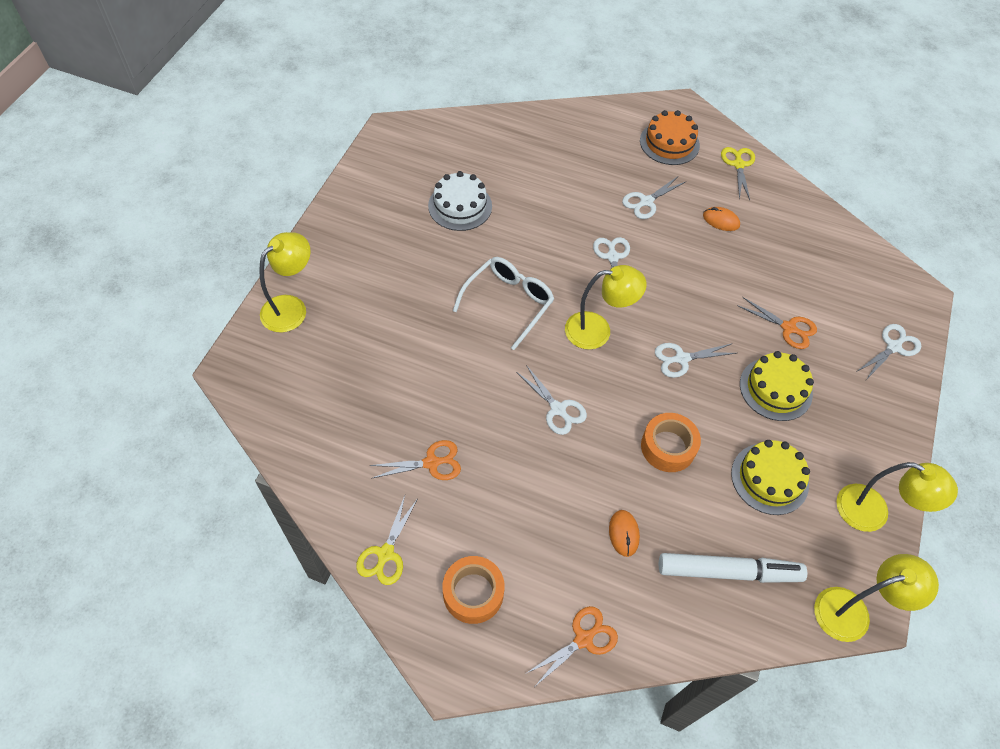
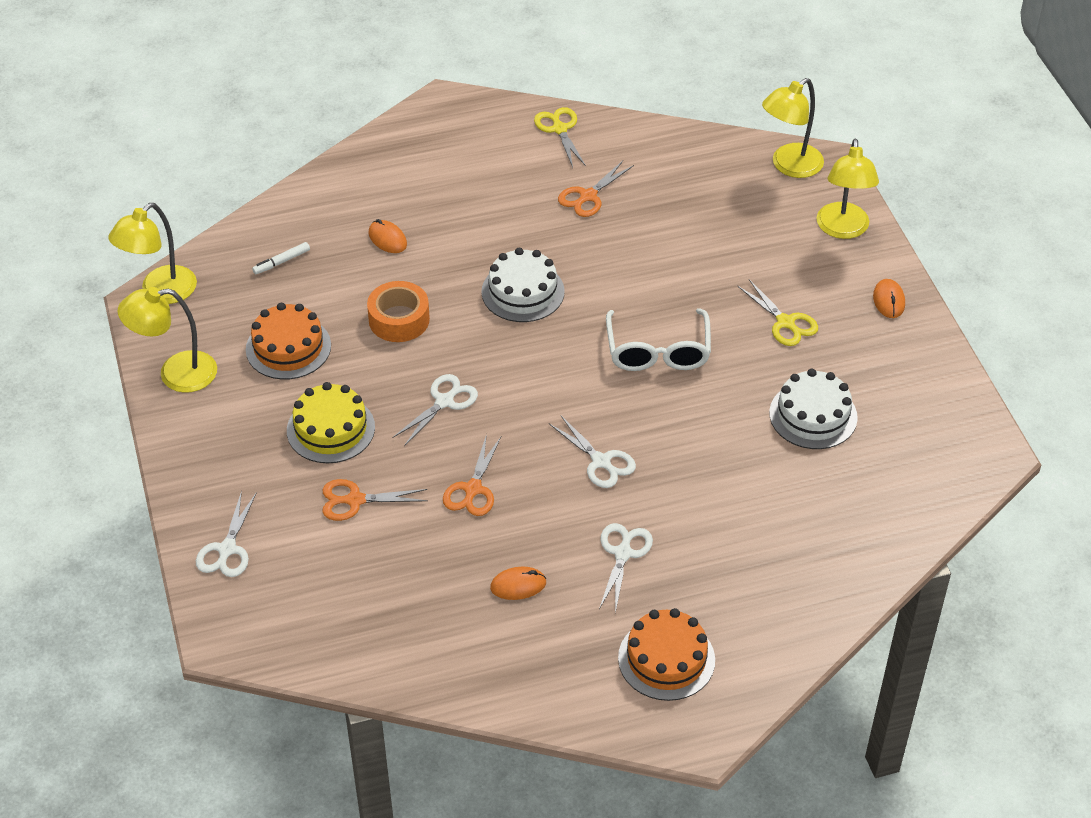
camera: 145 degrees right, 10 degrees down
orange tape [442,556,505,624] -> none
white scissors [517,365,587,435] -> white cake [481,248,565,322]
orange scissors [525,606,618,685] -> orange scissors moved to [443,434,501,516]
yellow lamp [565,265,647,350] -> yellow lamp moved to [762,78,824,178]
white marker [659,553,807,583] -> white marker [252,242,310,274], size x0.44
yellow scissors [721,147,755,200] -> yellow scissors moved to [737,279,818,346]
yellow cake [731,440,810,515] -> orange cake [246,303,331,380]
none -> orange mouse [873,279,905,318]

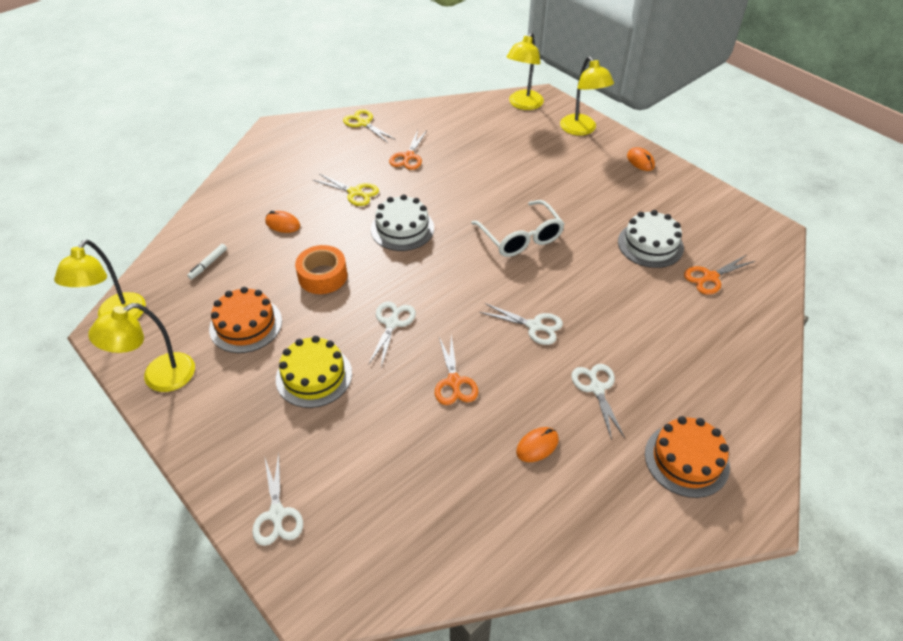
camera: 25 degrees left, 0 degrees up
orange scissors [322,479,428,521] -> orange scissors moved to [684,255,755,295]
yellow scissors [737,279,818,346] -> yellow scissors moved to [313,174,379,206]

